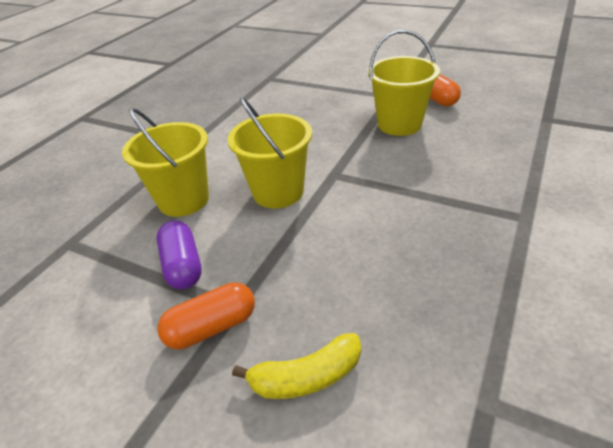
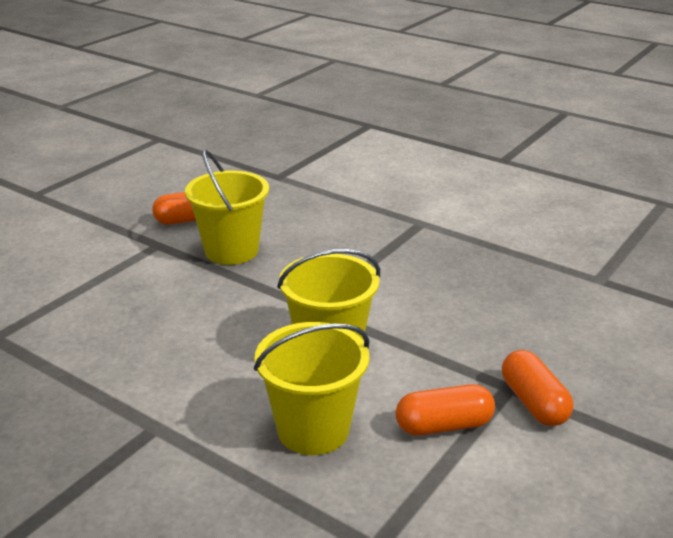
camera: 85 degrees left, 10 degrees down
purple capsule [156,220,202,289] -> orange capsule [396,384,495,436]
yellow banana [232,333,361,399] -> none

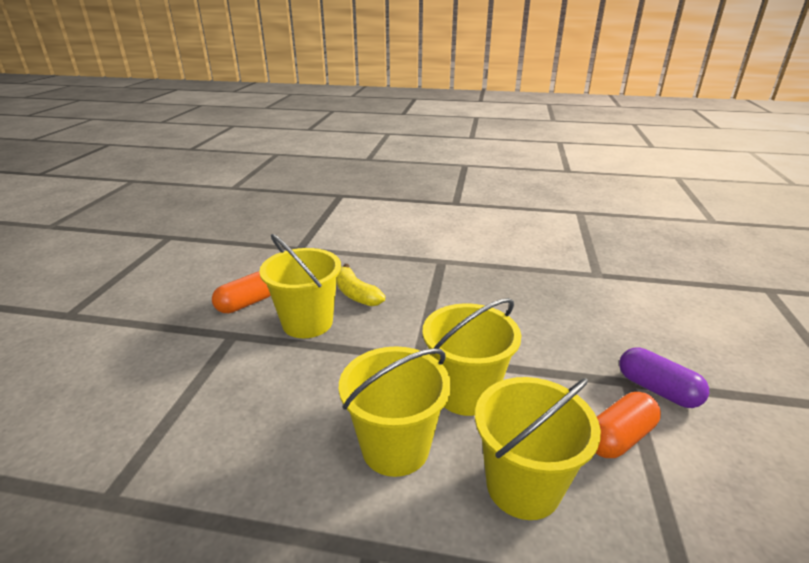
camera: 25 degrees left, 0 degrees up
orange capsule [502,350,574,426] -> purple capsule [619,348,709,408]
none -> yellow banana [337,264,385,306]
none -> yellow bucket [339,346,451,477]

